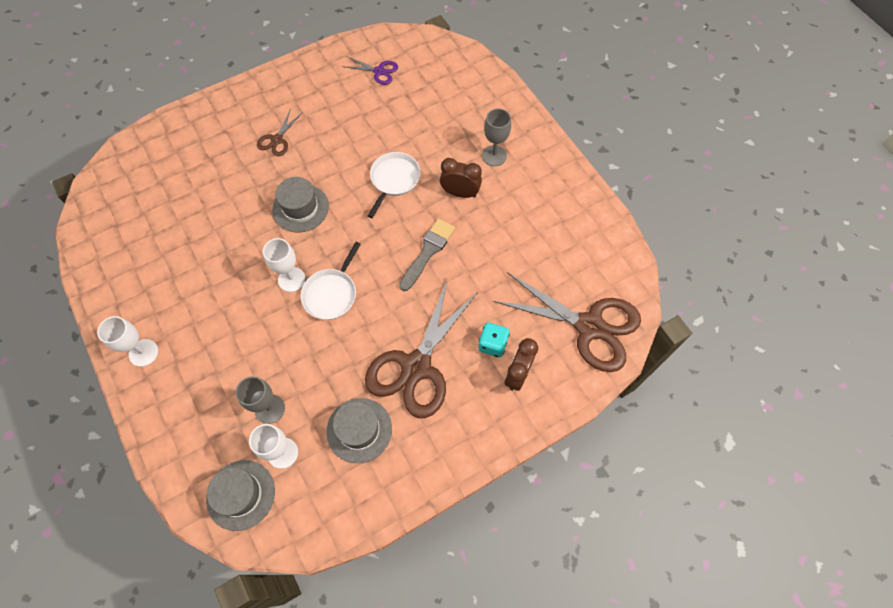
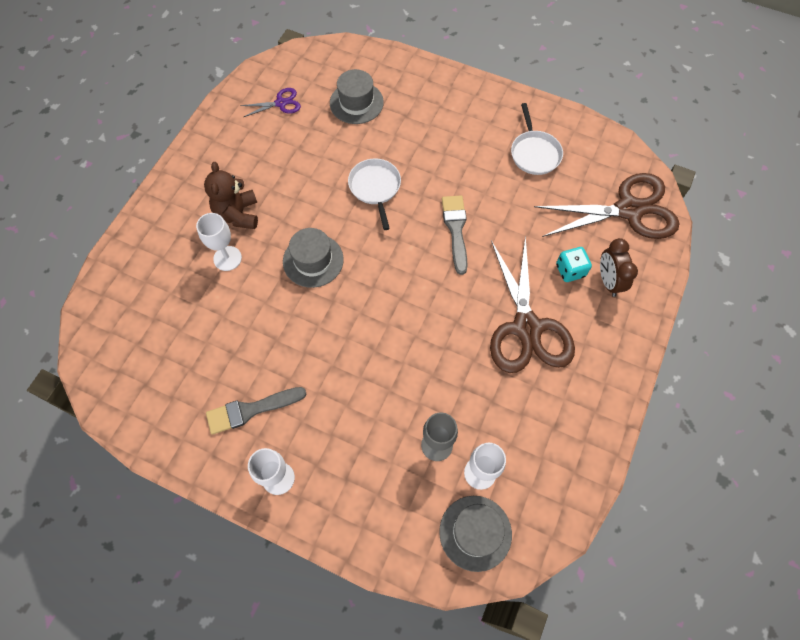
camera: 35 degrees left, 0 degrees up
brown scissors [257,110,302,156] -> brown teddy bear [204,162,258,229]
white goblet [263,238,306,292] -> white goblet moved to [196,213,242,271]
white pan [301,242,361,320] -> white pan moved to [511,103,563,175]
grey hat [326,398,392,463] -> grey hat moved to [330,69,384,124]
brown clock [440,158,482,198] -> none
grey goblet [482,108,511,166] -> none
none -> grey brush [206,387,306,435]

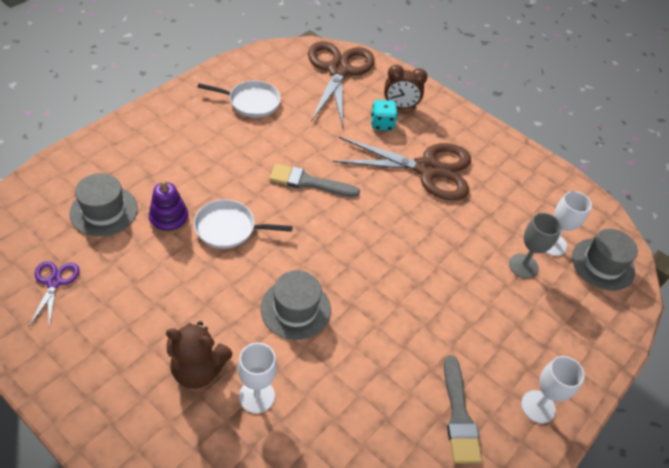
camera: 80 degrees left, 15 degrees down
none -> purple stacking toy [149,180,189,234]

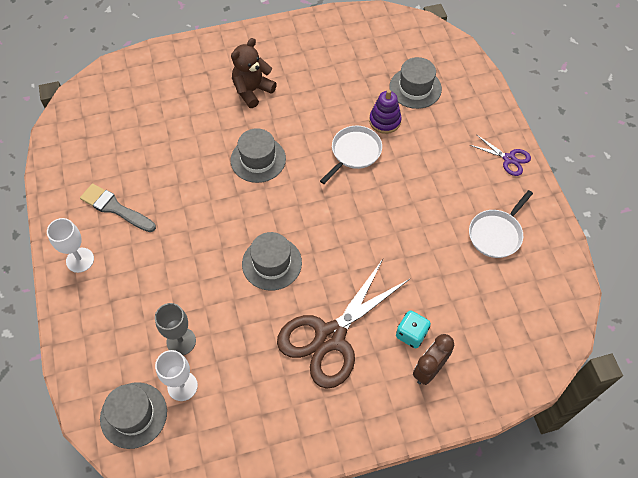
camera: 130 degrees right, 10 degrees up
purple scissors [29,261,79,329] -> purple scissors moved to [470,135,531,176]
white goblet [238,343,277,413] -> none
grey brush [269,164,360,197] -> none
brown scissors [308,41,375,127] -> none
none -> grey hat [242,232,302,291]

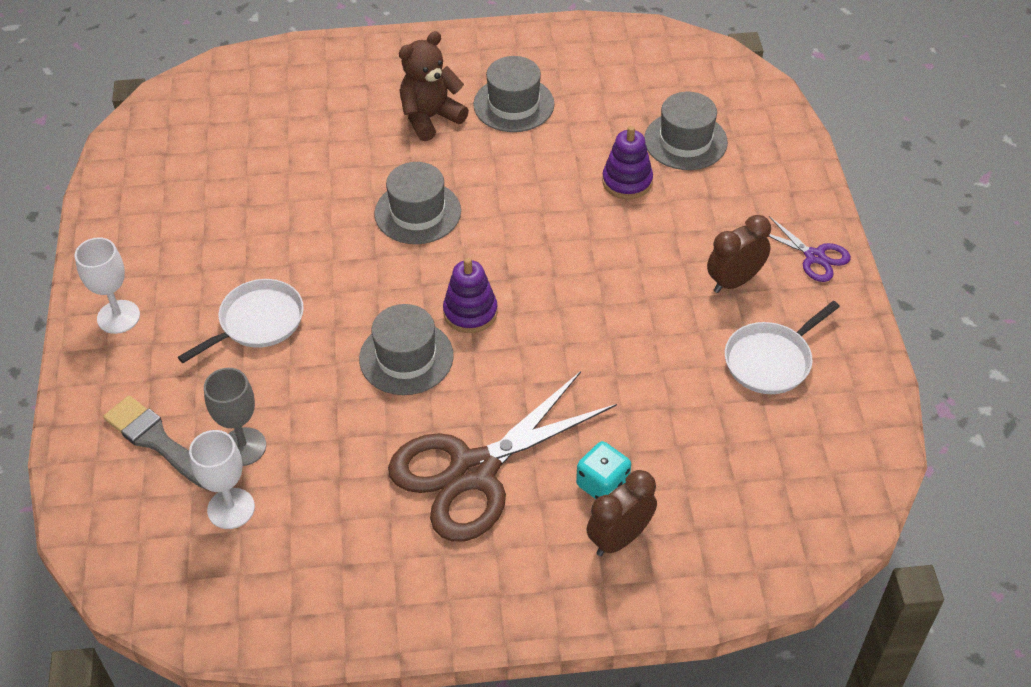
camera: 10 degrees right, 10 degrees down
grey brush [80,184,156,232] -> grey brush moved to [103,395,207,490]
grey hat [100,382,167,449] -> grey hat moved to [473,56,554,132]
white pan [320,126,382,184] -> white pan moved to [178,279,304,363]
none -> purple stacking toy [443,258,498,333]
none -> brown clock [707,215,771,293]

